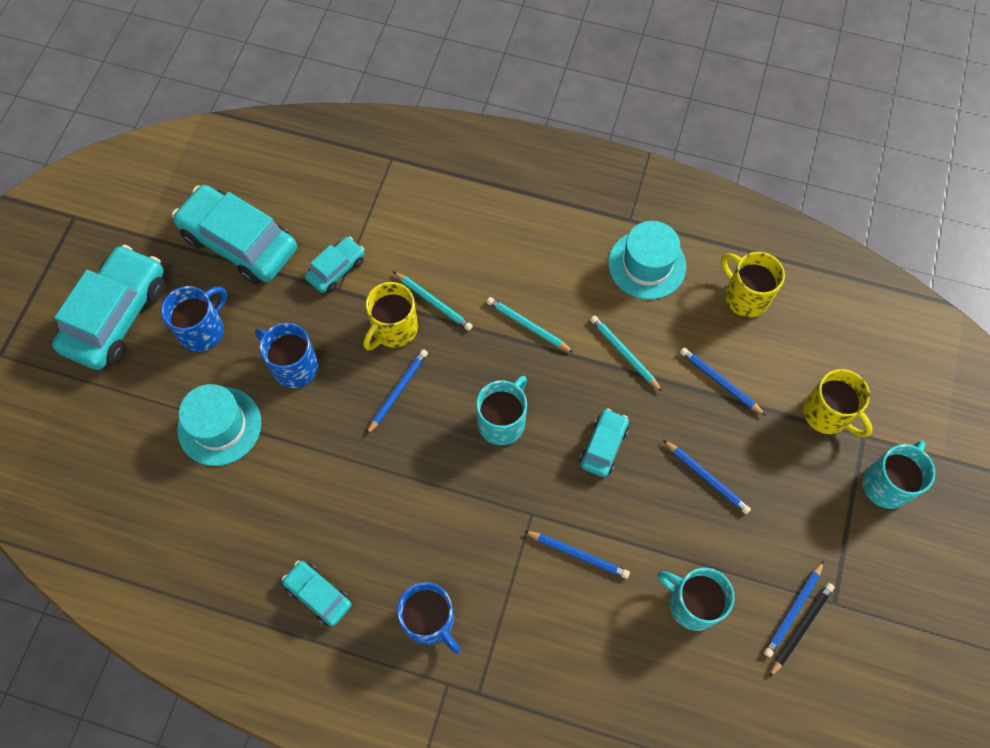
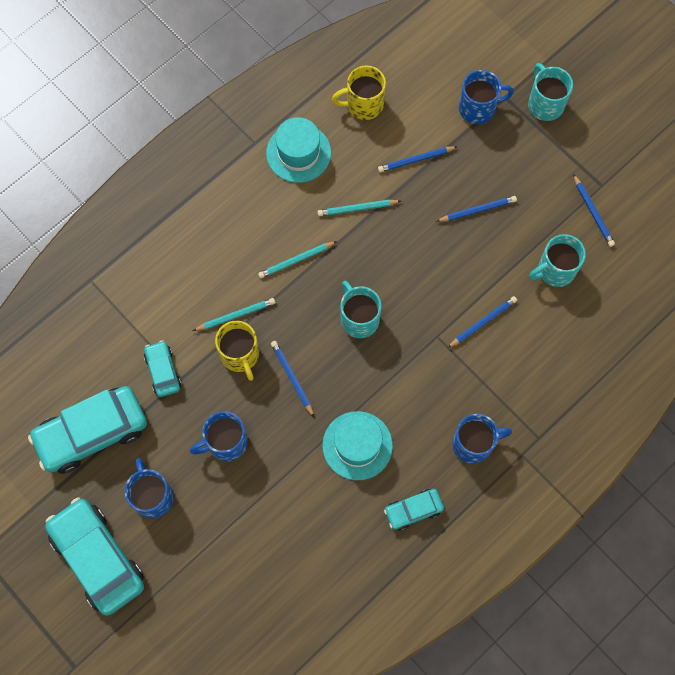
camera: 60 degrees left, 5 degrees up
turquoise hat [177,384,261,466] -> turquoise hat moved to [322,411,393,480]
turquoise car [580,408,629,477] -> none
black pencil [769,583,835,678] -> none
yellow mug [803,369,873,437] -> blue mug [459,70,514,124]

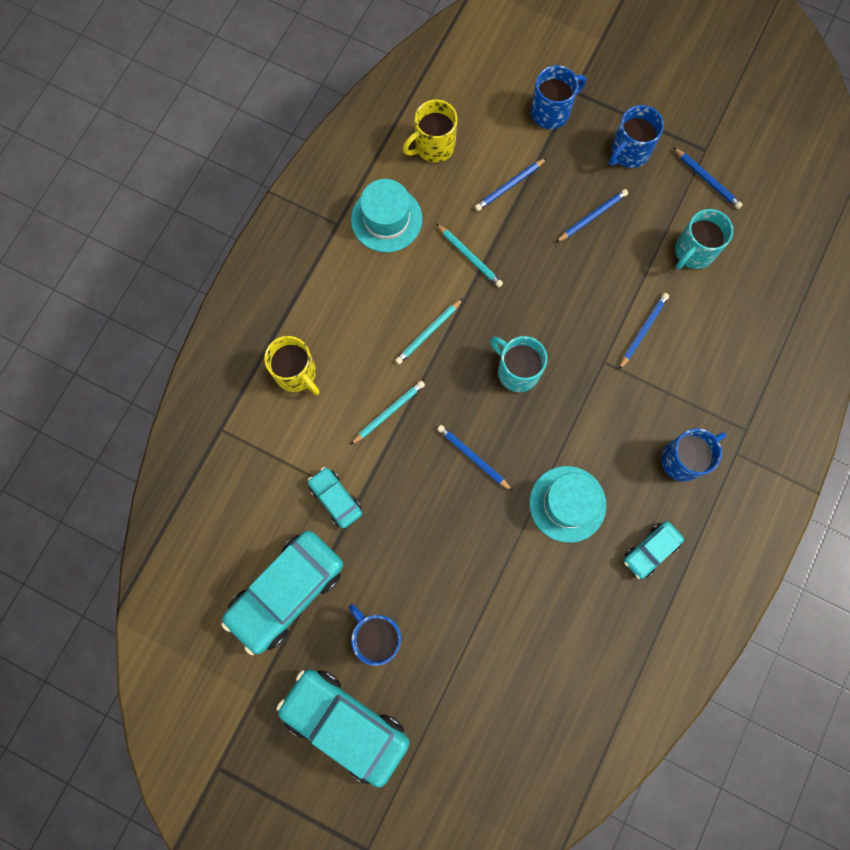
camera: 20 degrees left, 5 degrees up
blue mug [190,411,248,462] -> blue mug moved to [609,105,664,168]
yellow mug [215,321,259,381] -> yellow mug moved to [264,336,320,395]
turquoise pencil [318,200,401,216] -> turquoise pencil turned 105 degrees counterclockwise [436,223,503,287]
turquoise mug [528,63,573,121] -> none

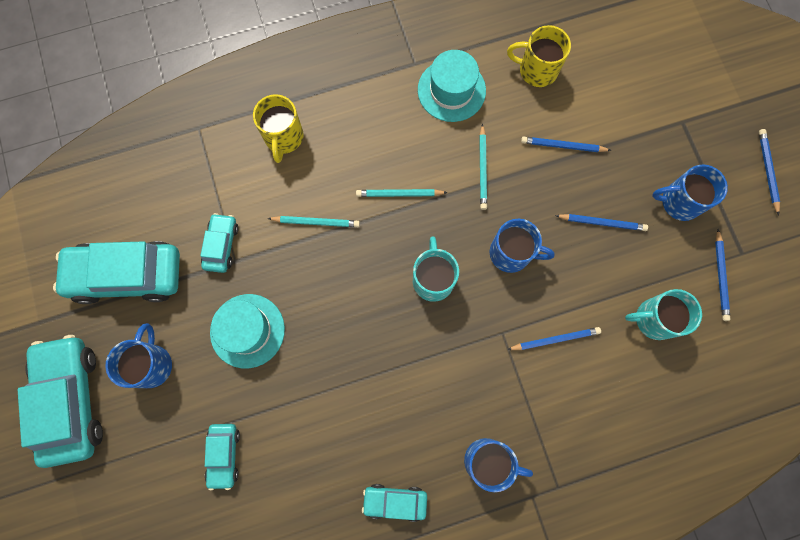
camera: 45 degrees right, 0 degrees up
blue pencil [437,425,512,491] -> blue pencil moved to [759,129,780,216]
turquoise hat [529,466,606,543] -> turquoise hat moved to [210,294,285,368]
blue mug [531,65,586,129] -> blue mug moved to [490,219,555,273]
none -> turquoise car [205,424,240,490]

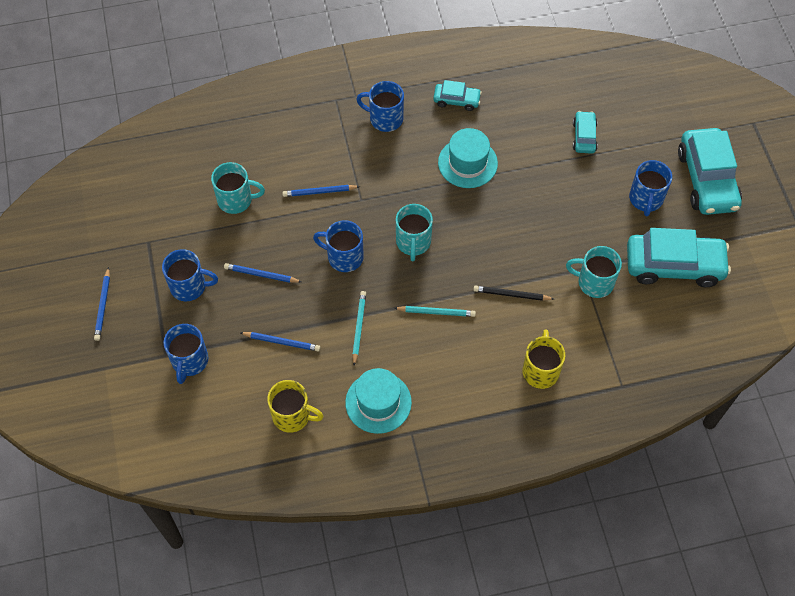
camera: 175 degrees left, 15 degrees down
turquoise car [200,213,239,273] -> turquoise mug [566,246,622,298]
turquoise hat [210,294,285,368] -> turquoise hat moved to [438,128,498,188]
turquoise pencil [267,216,360,227] -> black pencil [474,286,554,301]
blue pencil [715,229,730,321] -> none
none -> blue mug [164,324,209,384]

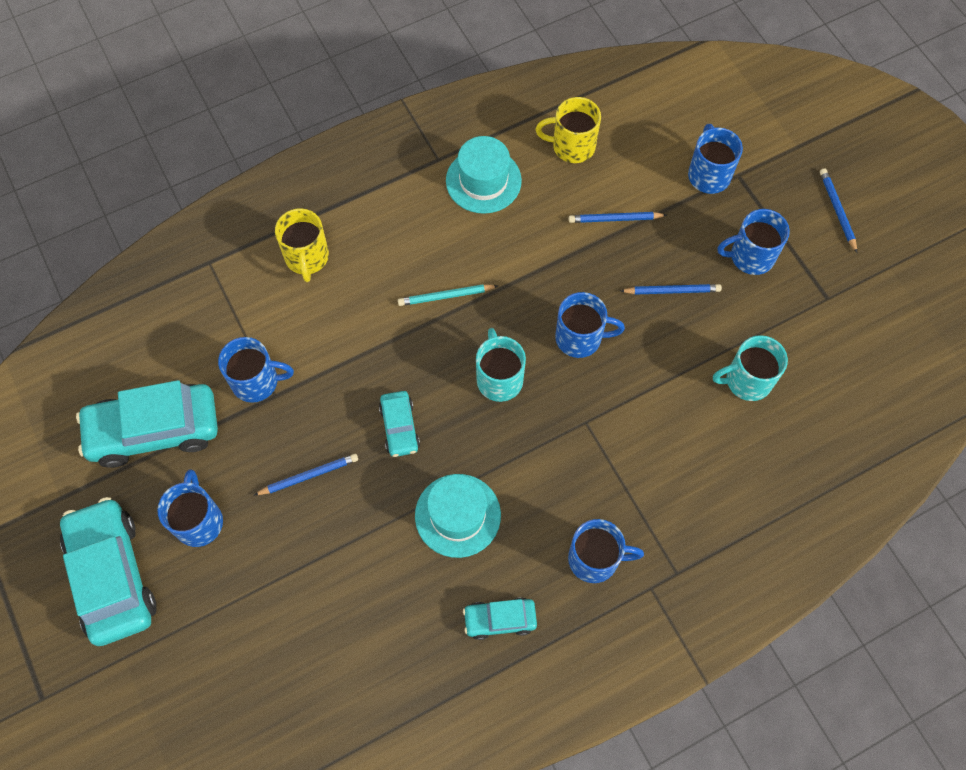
camera: 165 degrees right, 5 degrees up
blue pencil [282,185,360,197] -> blue pencil moved to [254,454,358,495]
turquoise pencil [352,291,366,365] -> none
black pencil [474,286,554,301] -> none
turquoise mug [566,246,622,298] -> blue mug [218,337,294,403]
turquoise car [573,111,598,154] -> turquoise car moved to [379,391,420,457]

